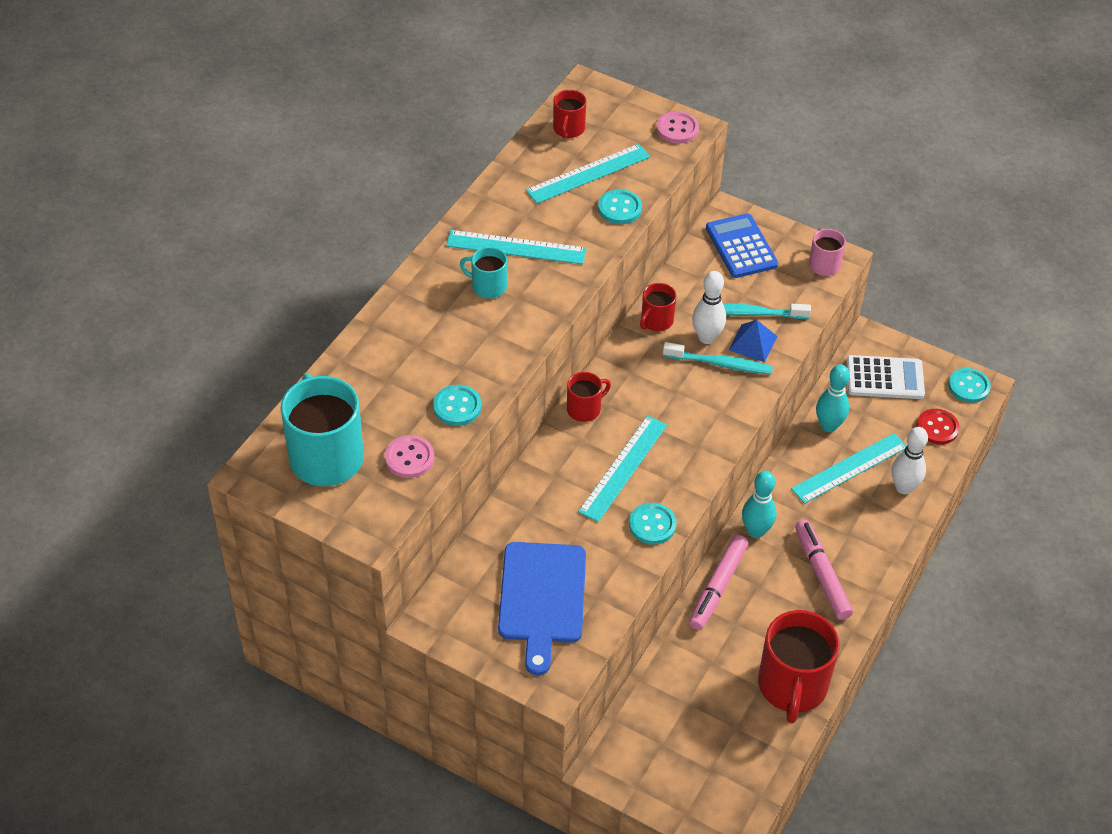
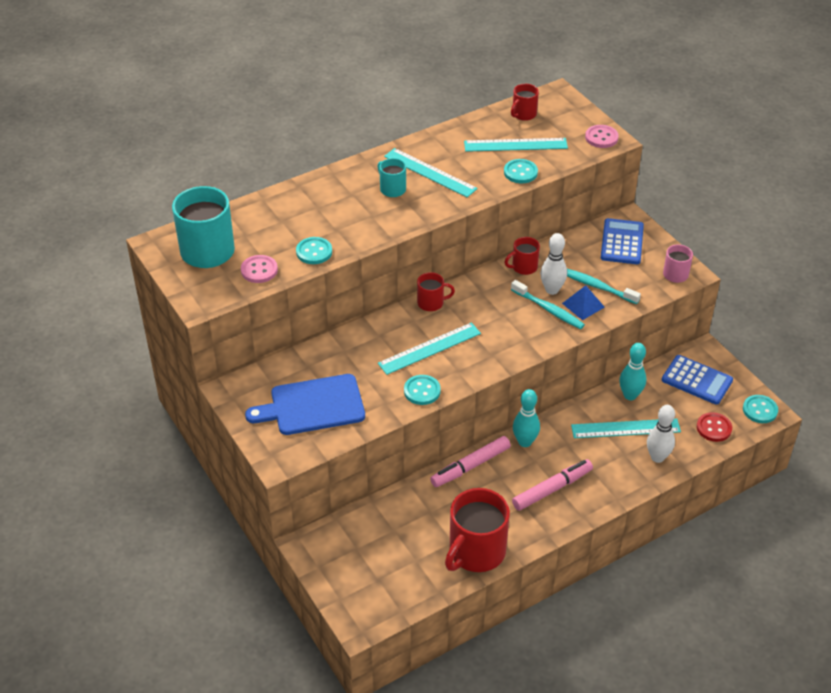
camera: 30 degrees right, 5 degrees down
blue cutting board [498,542,586,675] -> blue cutting board turned 45 degrees clockwise [245,374,365,435]
pink marker [795,520,853,620] -> pink marker turned 45 degrees clockwise [512,459,593,511]
white calculator [846,355,925,399] -> blue calculator [662,355,733,405]

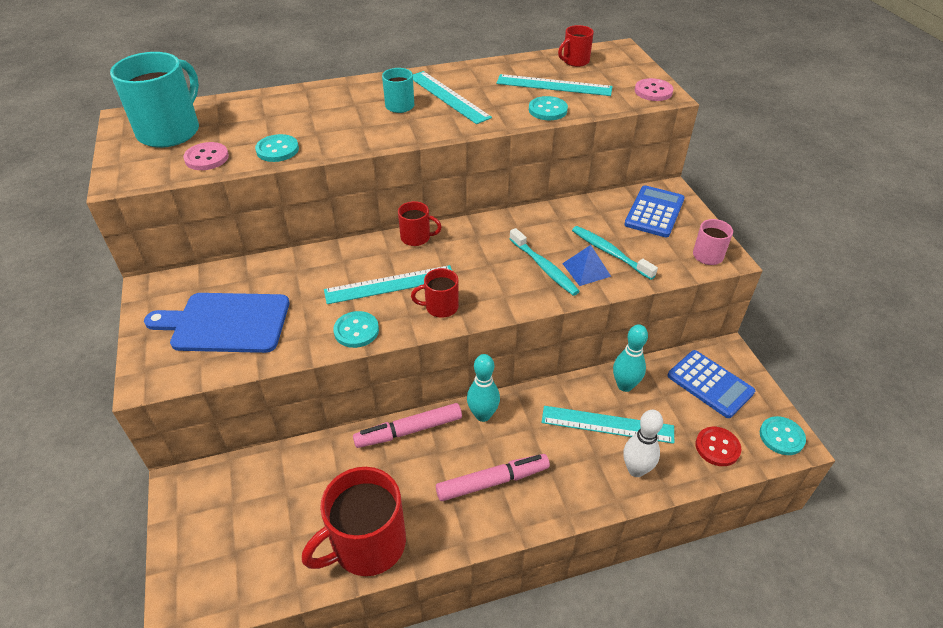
camera: 15 degrees right, 0 degrees up
red mug [505,237,540,275] -> red mug moved to [411,268,459,318]
white bowling pin [540,233,567,295] -> none

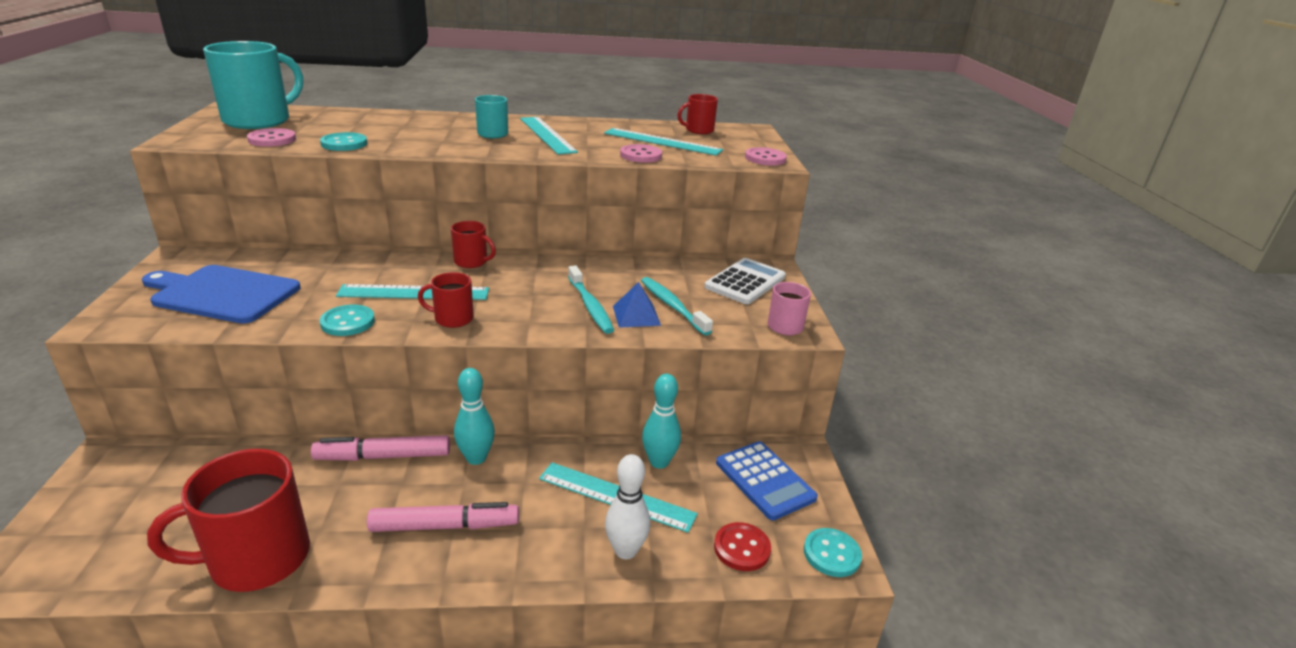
camera: 10 degrees right, 15 degrees down
turquoise button [529,96,568,120] -> pink button [620,144,662,163]
blue calculator [624,185,685,237] -> white calculator [704,258,786,304]

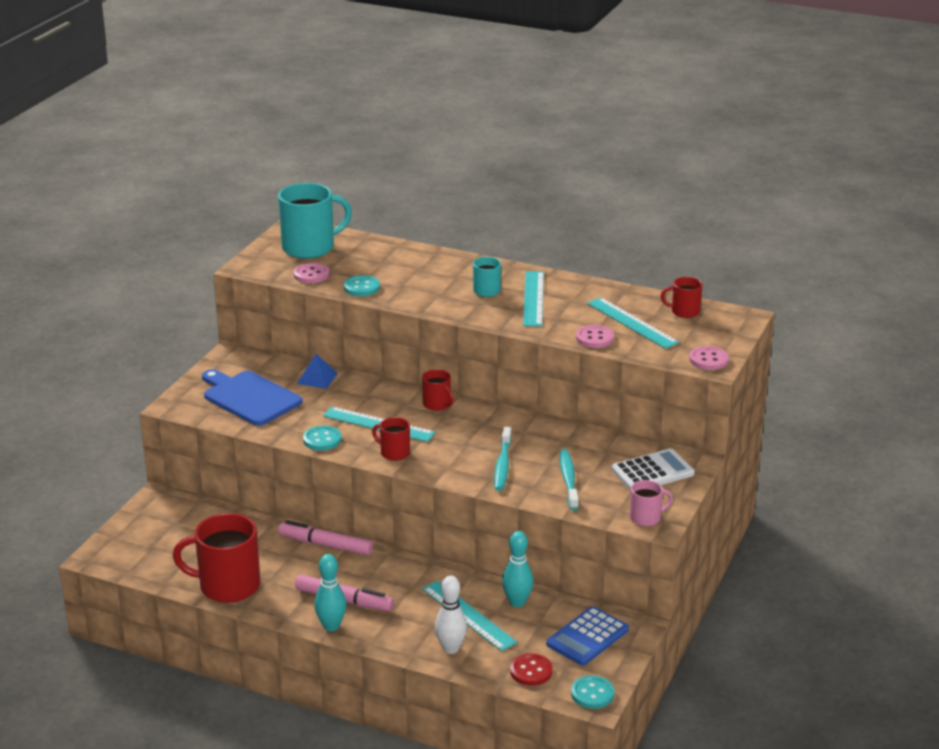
camera: 30 degrees right, 0 degrees up
turquoise bowling pin [454,368,495,465] -> turquoise bowling pin moved to [314,554,347,631]
blue pyramid [613,282,661,328] -> blue pyramid moved to [297,354,338,389]
blue calculator [716,441,818,520] -> blue calculator turned 45 degrees clockwise [546,606,629,666]

